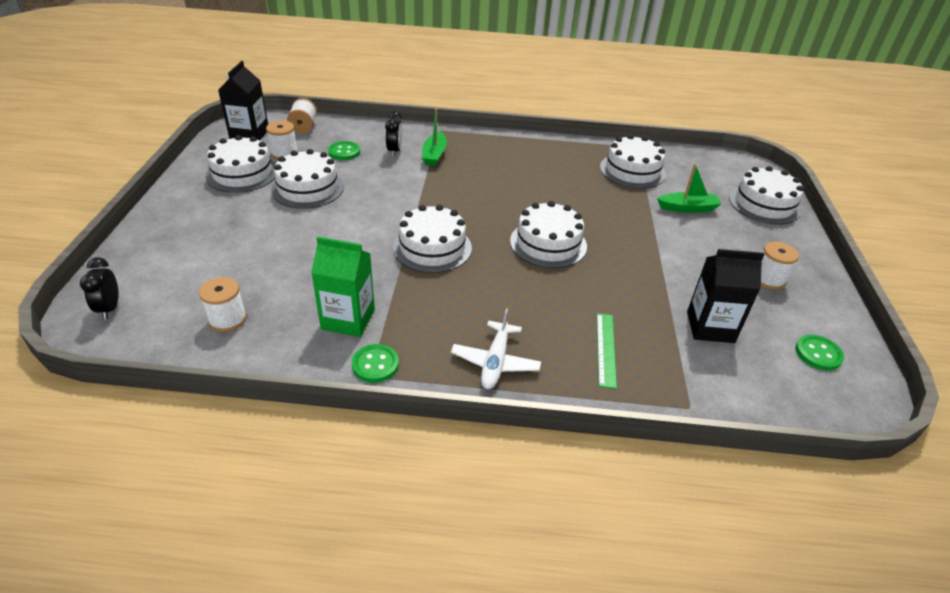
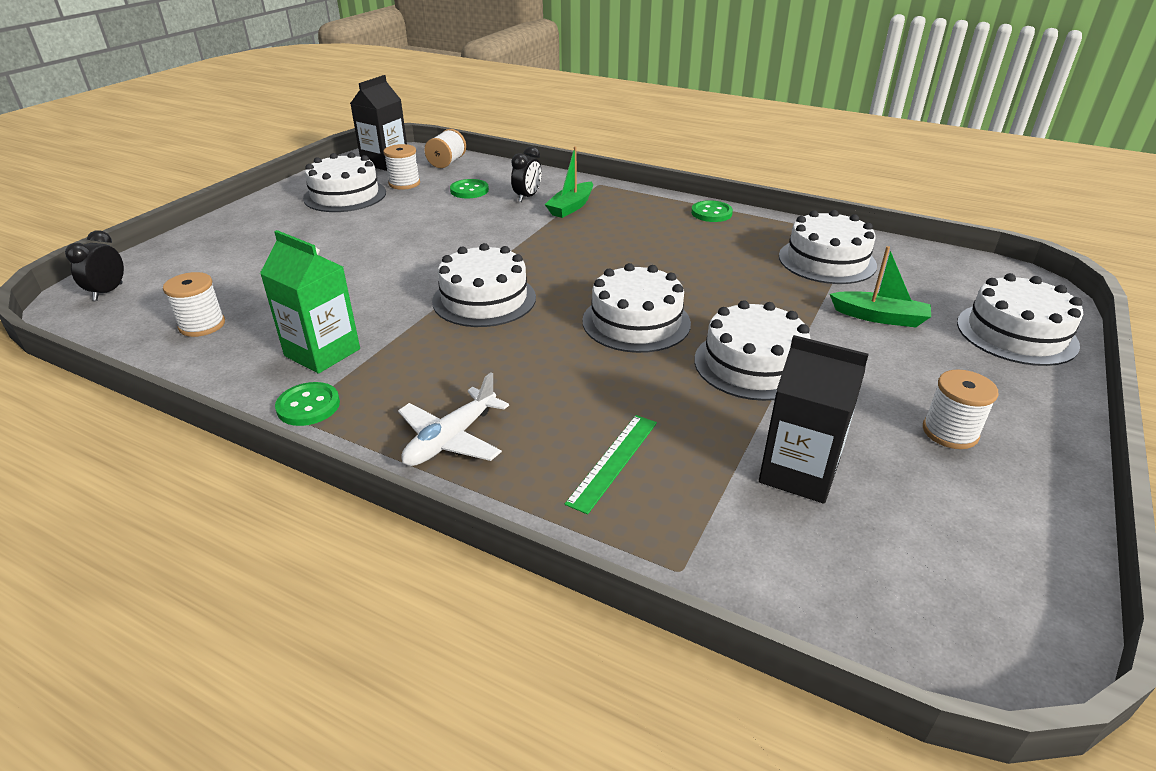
camera: 25 degrees right, 5 degrees down
white cake [271,149,344,209] -> white cake moved to [694,300,810,401]
green button [796,335,844,371] -> green button moved to [691,200,733,222]

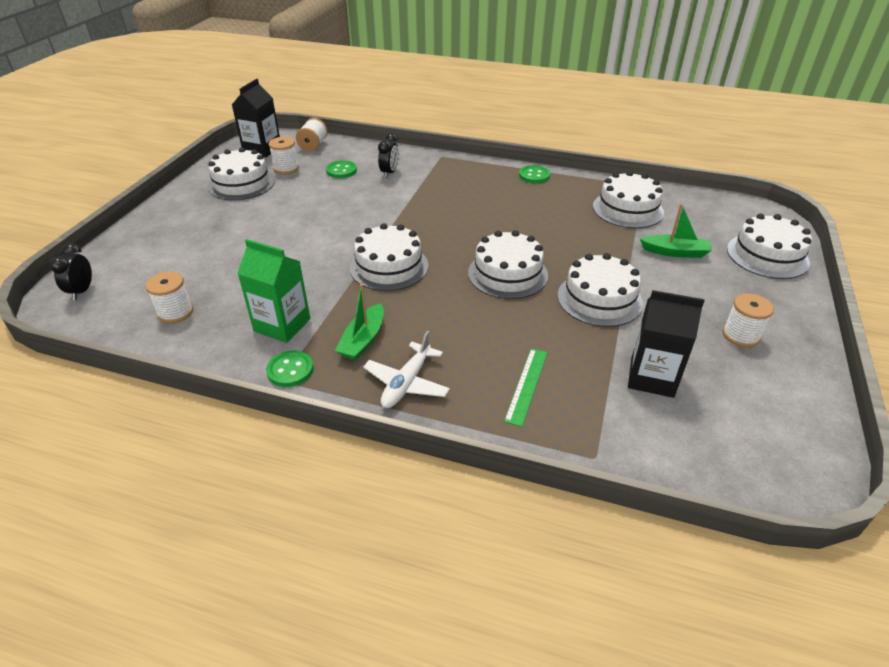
camera: 10 degrees left, 5 degrees up
green boat [545,146,593,218] -> green boat moved to [335,284,384,360]

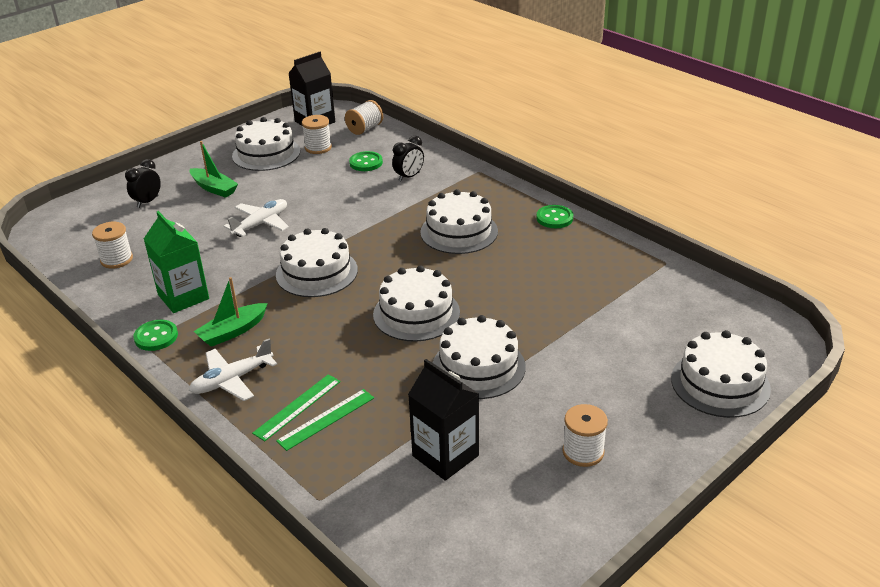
camera: 30 degrees right, 5 degrees down
black clock [50,243,92,300] -> black clock moved to [125,159,161,208]
white cake [593,171,664,228] -> white cake moved to [420,189,498,254]
green boat [640,204,712,258] -> green boat moved to [190,141,238,198]
none -> white plane [223,199,289,237]
none -> green ruler [252,374,341,441]

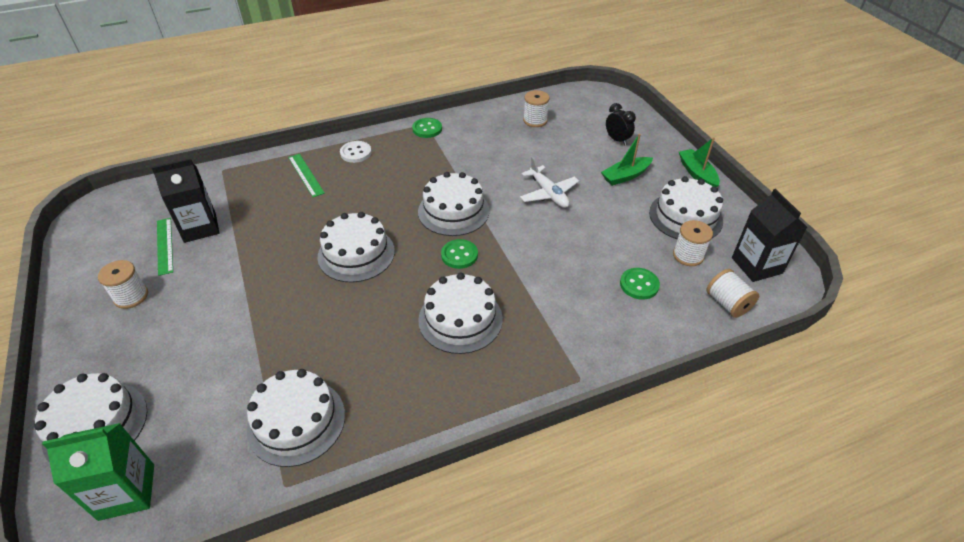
camera: 110 degrees right, 10 degrees up
green carton [144,211,209,313] -> green carton moved to [42,423,154,521]
white plane [189,338,277,401] -> white button [340,141,372,163]
green boat [194,277,268,347] -> green boat moved to [679,137,720,187]
green ruler [276,389,374,451] -> green ruler moved to [157,218,173,276]
black clock [392,135,424,182] -> none
white cake [433,315,526,399] -> white cake moved to [247,369,345,467]
green button [536,205,573,228] -> green button moved to [441,239,478,269]

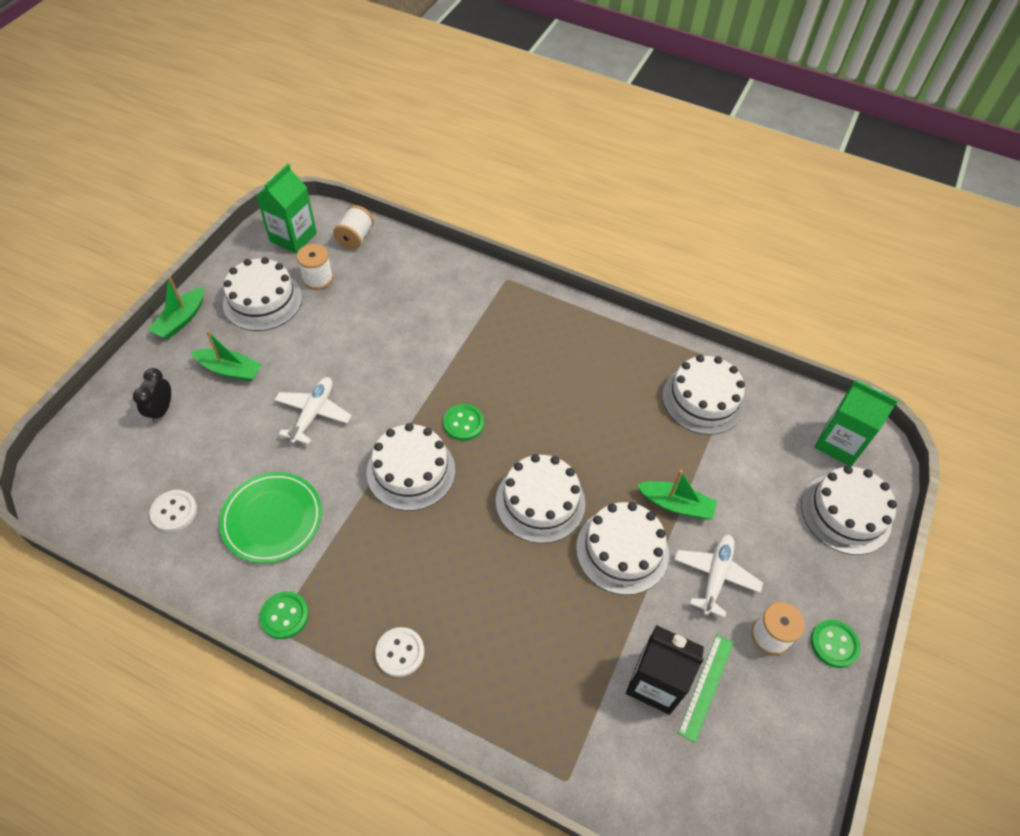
camera: 135 degrees left, 10 degrees up
green ruler [288,154,325,197] -> none
white cake [418,273,503,354] -> white cake moved to [576,502,669,595]
white spool [523,90,550,127] -> white button [150,490,197,532]
green button [620,268,660,300] -> green button moved to [811,620,860,668]
black carton [732,189,807,282] -> green carton [256,164,317,254]
none -> green plate [219,472,322,563]
none -> green boat [636,470,717,519]
none -> white plane [674,534,763,618]

